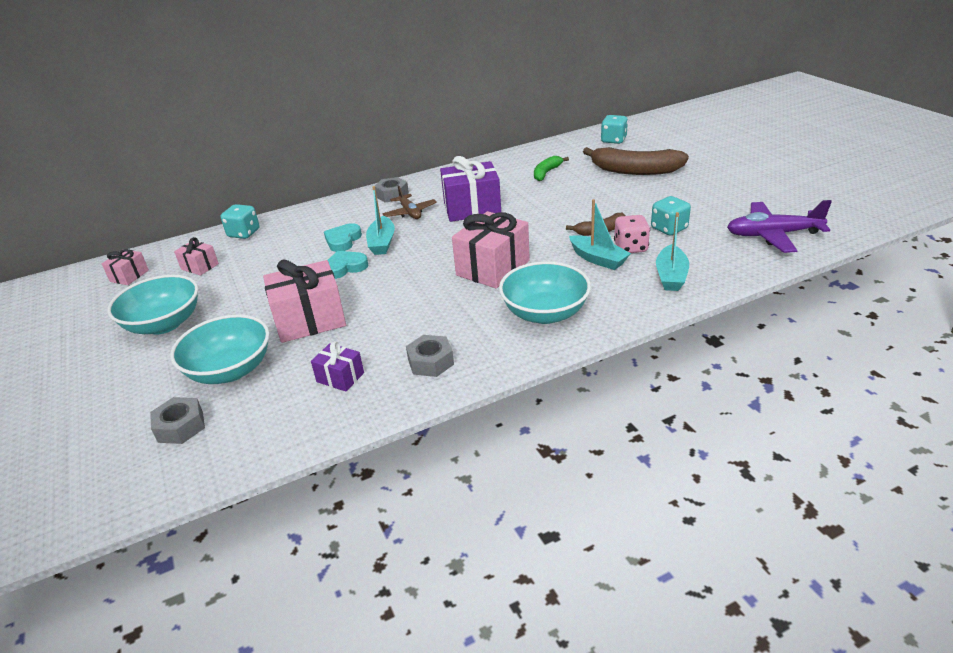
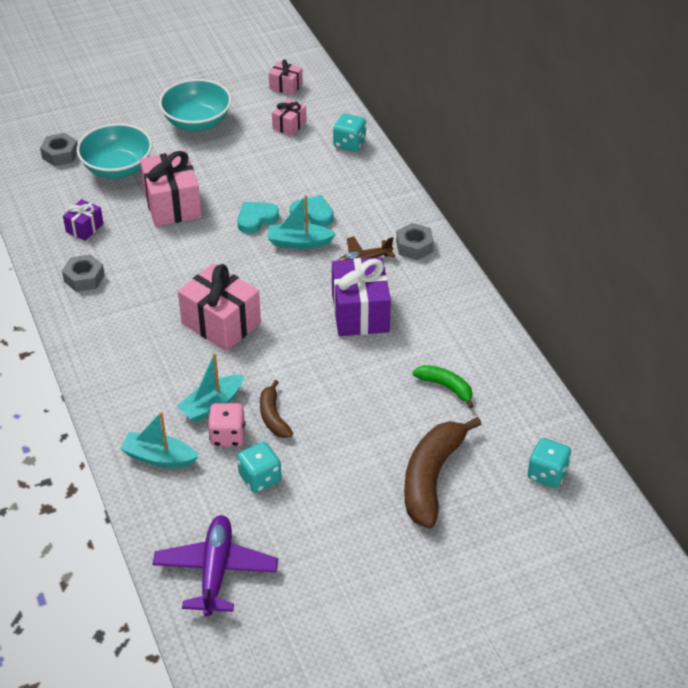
camera: 90 degrees right, 10 degrees up
turquoise heart [328,251,368,279] -> turquoise heart turned 105 degrees counterclockwise [237,202,279,234]
turquoise bowl [499,261,591,324] -> none

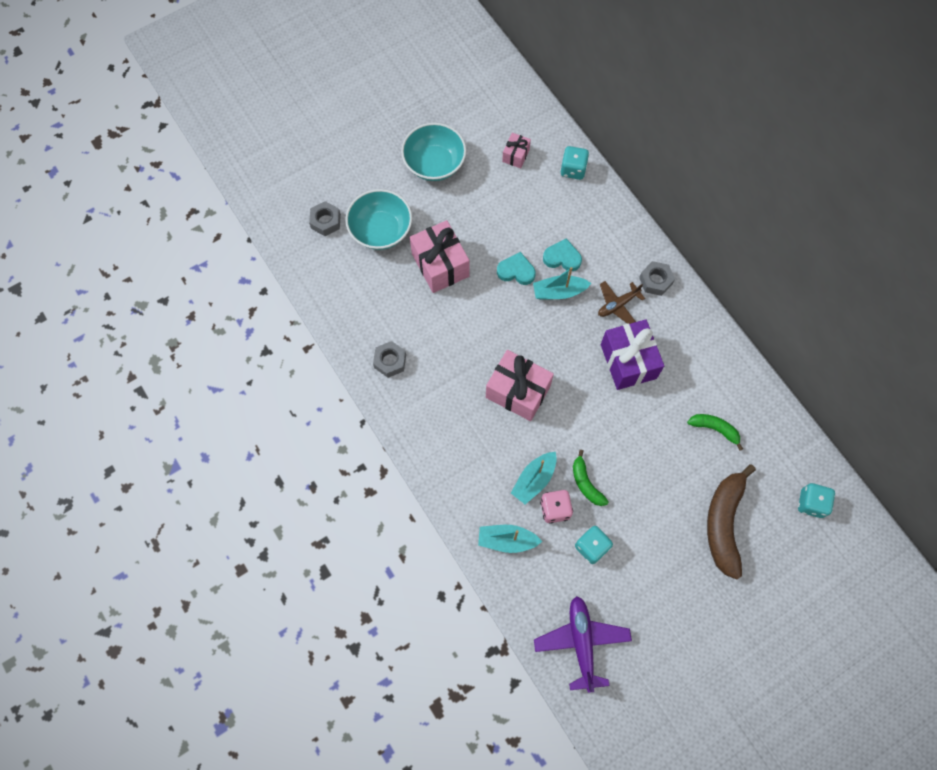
camera: 10 degrees left, 25 degrees up
purple gift [63,199,104,241] -> none
turquoise heart [237,202,279,234] -> turquoise heart turned 60 degrees clockwise [497,252,536,285]
brown banana [260,380,293,438] -> green banana [573,450,609,506]
pink gift [269,59,303,96] -> none

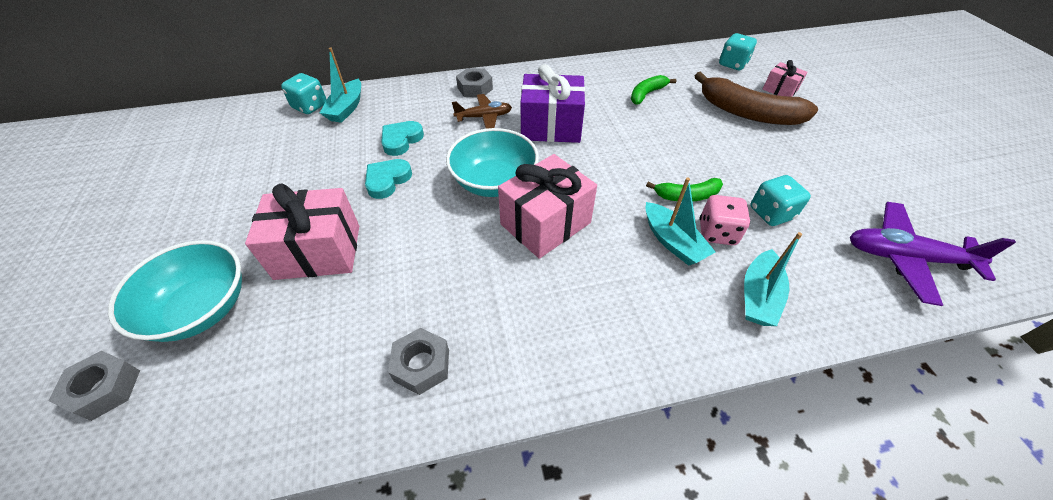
camera: 70 degrees left, 20 degrees down
turquoise bowl [401,123,466,181] -> turquoise bowl moved to [446,128,539,197]
pink gift [502,133,531,169] -> pink gift moved to [763,60,807,97]
turquoise boat [533,267,591,299] -> turquoise boat moved to [320,47,361,123]
brown plane [598,281,645,324] -> brown plane turned 90 degrees counterclockwise [452,94,512,129]

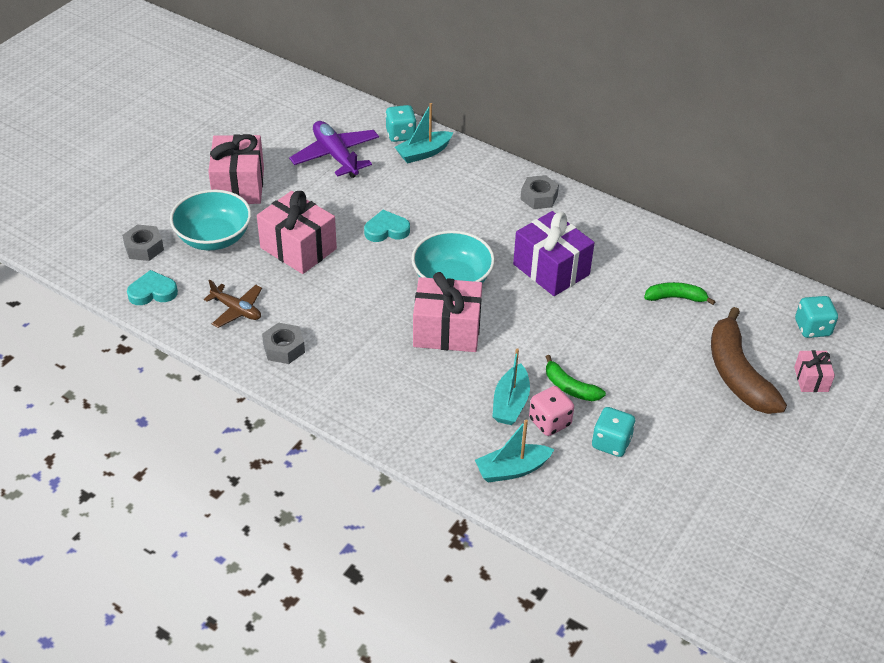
camera: 45 degrees right, 5 degrees down
turquoise heart [381,121,424,156] -> turquoise heart moved to [127,270,178,305]
brown plane [452,94,512,129] -> brown plane moved to [204,280,262,328]
purple plane [850,202,1016,306] -> purple plane moved to [289,121,379,178]
none -> pink gift [208,134,264,204]

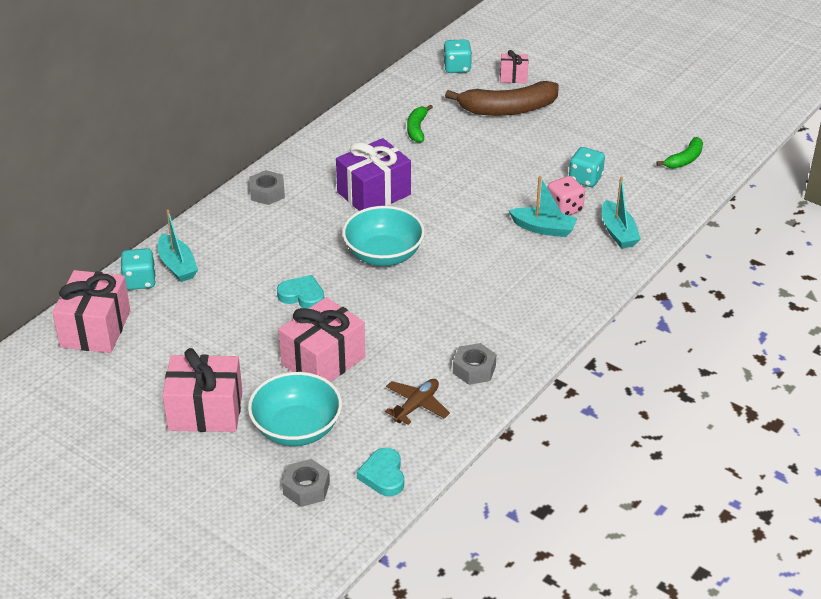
camera: 85 degrees left, 5 degrees down
purple plane [289,121,379,178] -> none
turquoise heart [364,210,410,242] -> turquoise heart turned 120 degrees clockwise [277,275,324,309]
pink gift [413,272,482,352] -> pink gift moved to [52,270,130,353]
green banana [546,355,606,401] -> green banana moved to [656,137,703,169]

